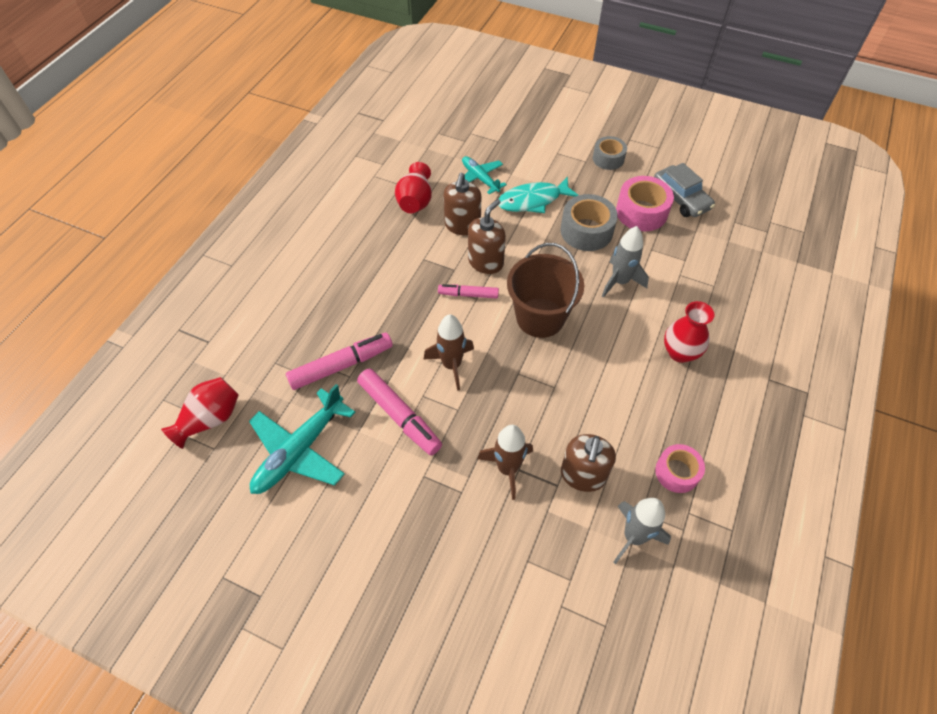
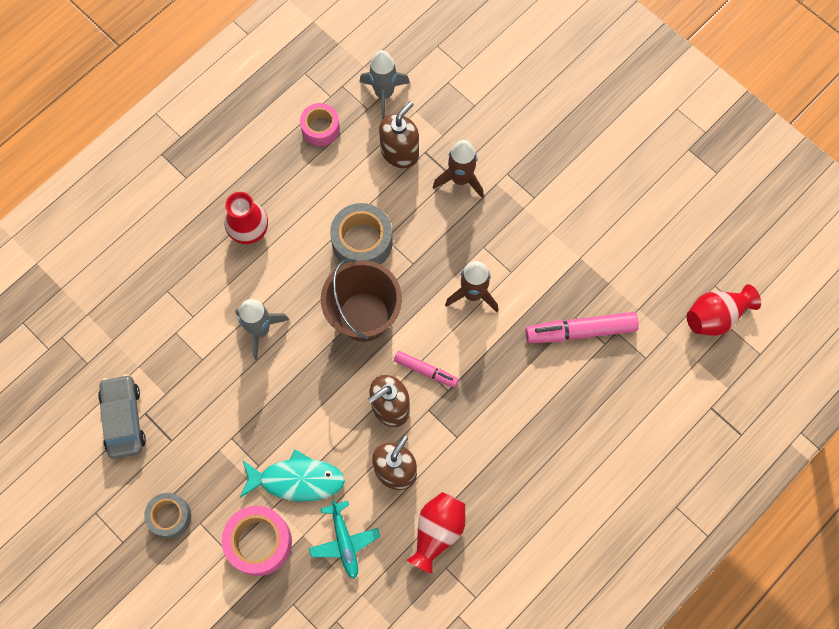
camera: 160 degrees left, 15 degrees up
turquoise plane [249,384,355,494] -> none
pink marker [357,369,442,455] -> none
grey tape [560,194,618,251] -> grey tape moved to [330,203,393,265]
pink tape [616,176,674,231] -> pink tape moved to [222,506,292,576]

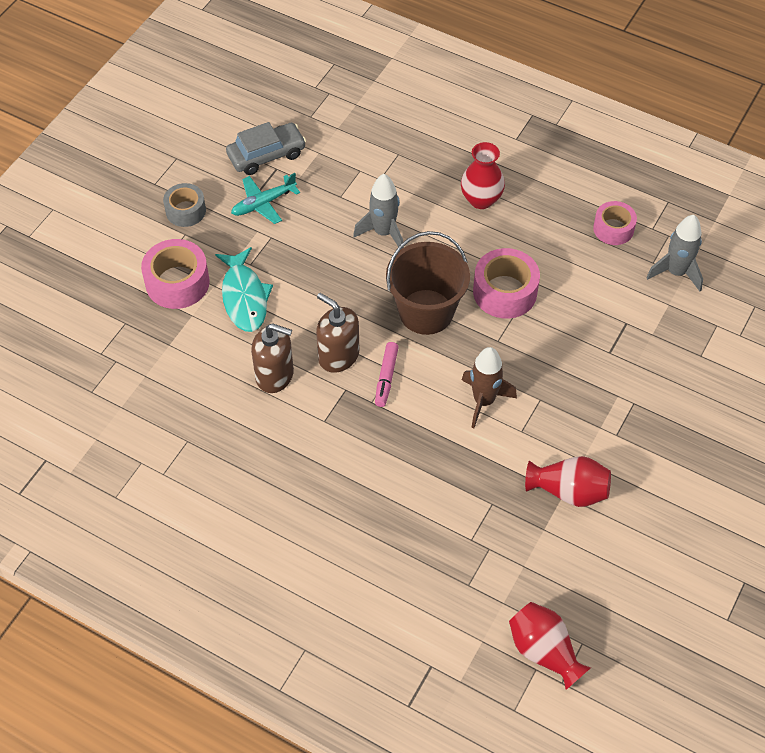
camera: 75 degrees right, 15 degrees down
turquoise plane [309,499,380,579] -> turquoise plane moved to [231,173,300,224]
grey tape [330,203,393,265] -> pink tape [473,248,540,319]
brown soap dispenser [379,101,419,168] -> none
red vase [407,492,466,574] -> red vase moved to [525,456,611,507]
brown rocket [433,140,484,198] -> none
pink marker [525,312,639,343] -> none

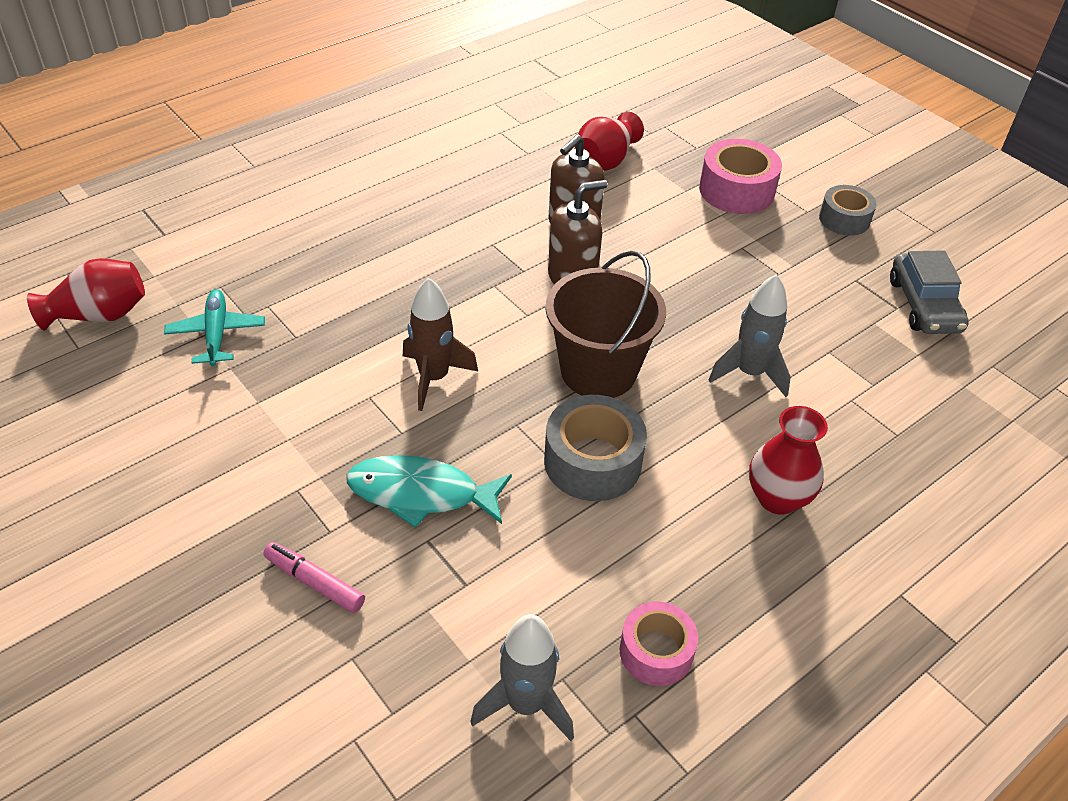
camera: 110 degrees right, 10 degrees down
turquoise fish [215,247,273,332] -> turquoise fish moved to [346,455,512,528]
turquoise plane [231,173,300,224] -> turquoise plane moved to [164,289,265,366]
pink marker [375,342,399,407] -> pink marker moved to [263,542,365,613]
pink tape [473,248,540,319] -> grey tape [544,395,647,501]
red vase [525,456,611,507] -> red vase moved to [575,112,644,171]

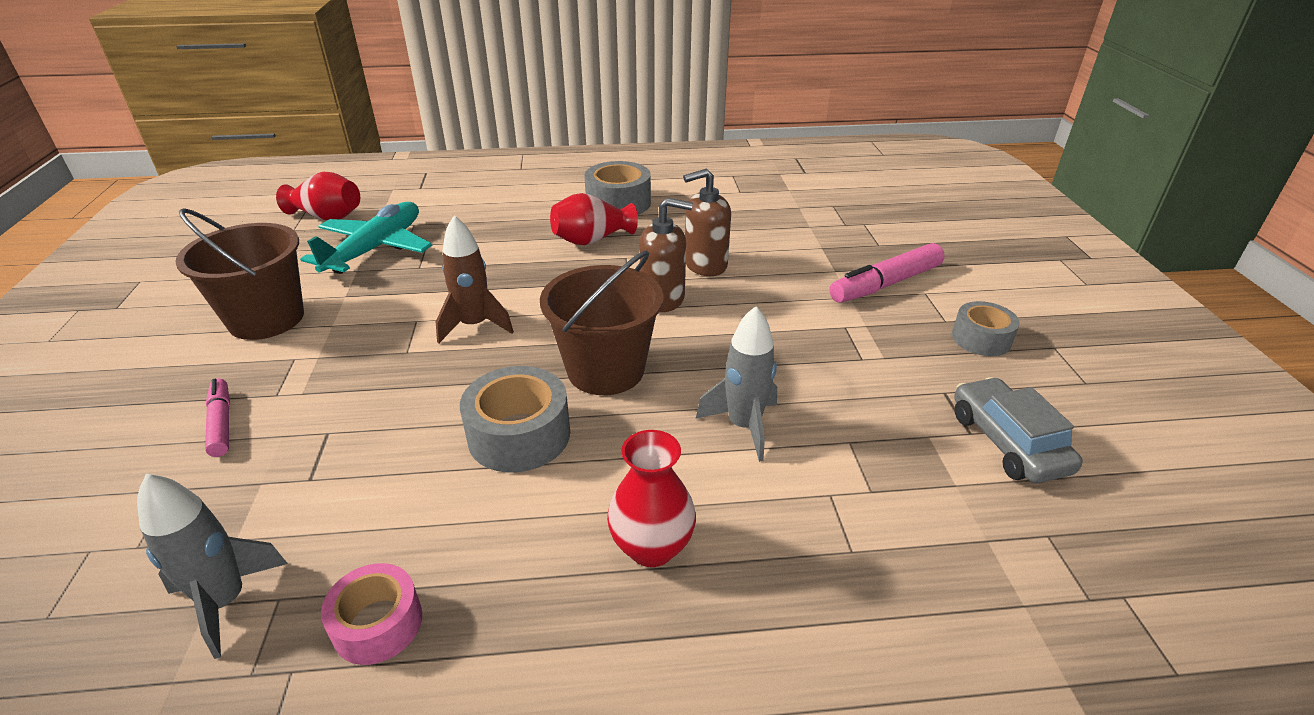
camera: 35 degrees right, 10 degrees down
turquoise plane [164,289,265,366] -> turquoise plane [300,202,432,274], size x1.64
turquoise fish [346,455,512,528] -> none
red vase [575,112,644,171] -> red vase moved to [550,193,638,245]
pink tape [699,139,782,214] -> pink marker [829,243,945,303]
grey car [890,250,969,334] -> grey car turned 135 degrees clockwise [954,377,1083,483]
none -> brown bucket [175,208,304,340]
none -> grey tape [584,161,651,214]

